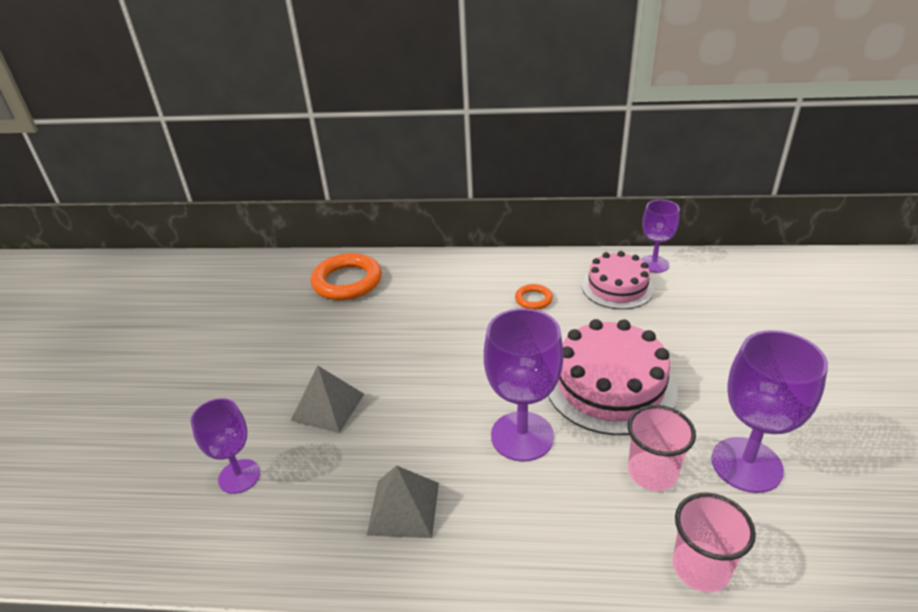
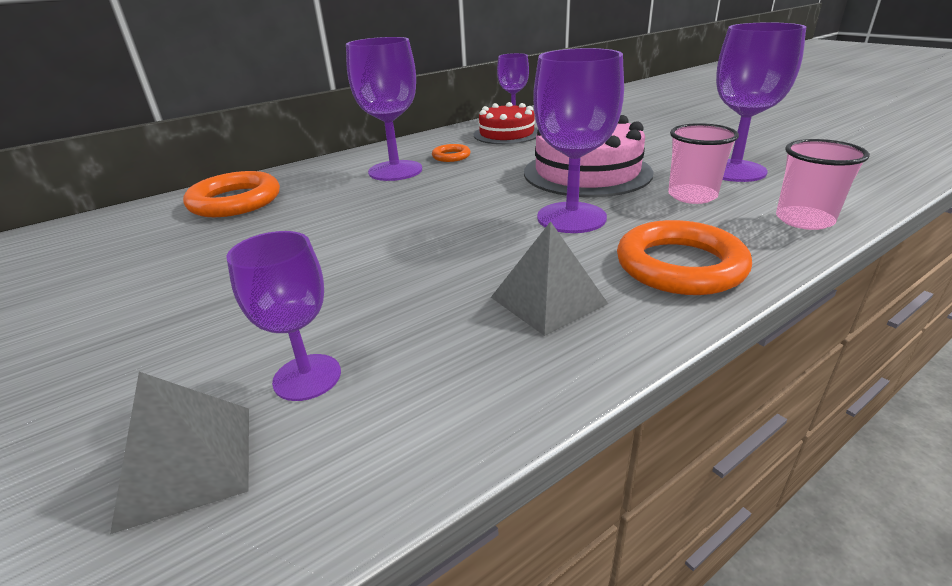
camera: 40 degrees left, 5 degrees down
grey pyramid [291,366,364,433] -> grey pyramid moved to [110,372,249,534]
pink cake [582,251,654,309] -> red cake [474,102,538,144]
none -> purple goblet [346,37,422,181]
none -> orange ring [617,220,752,295]

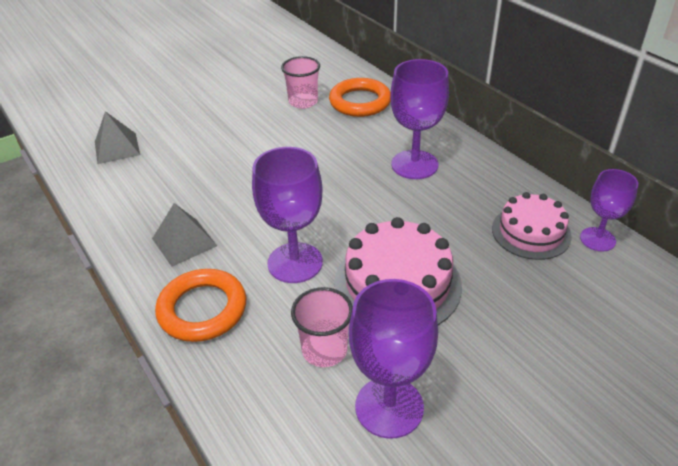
camera: 90 degrees right, 10 degrees up
purple goblet [226,231,341,401] -> none
orange ring [432,144,470,162] -> none
red cake [474,102,538,144] -> pink cake [492,192,572,260]
pink cup [776,139,870,230] -> pink cup moved to [281,56,320,109]

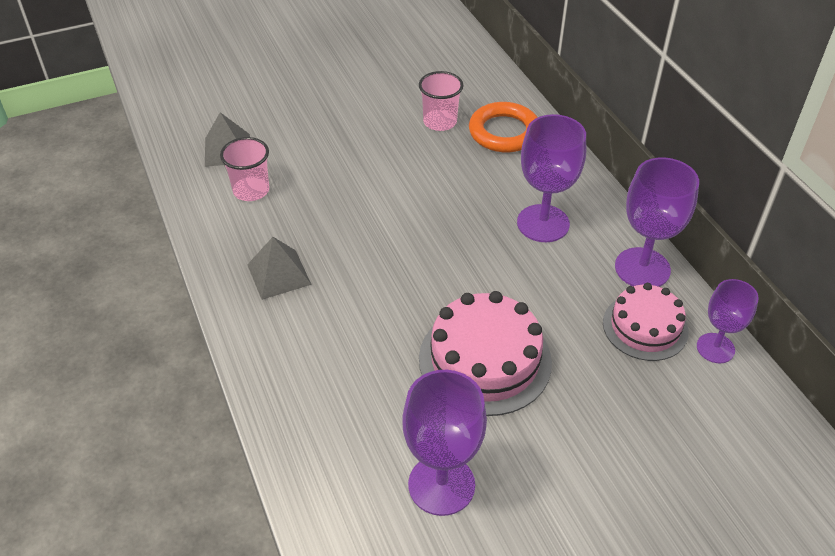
camera: 10 degrees right, 5 degrees up
orange ring [155,269,246,342] -> none
purple goblet [252,147,323,283] -> purple goblet moved to [615,157,699,287]
pink cup [291,287,353,367] -> pink cup moved to [220,137,269,201]

